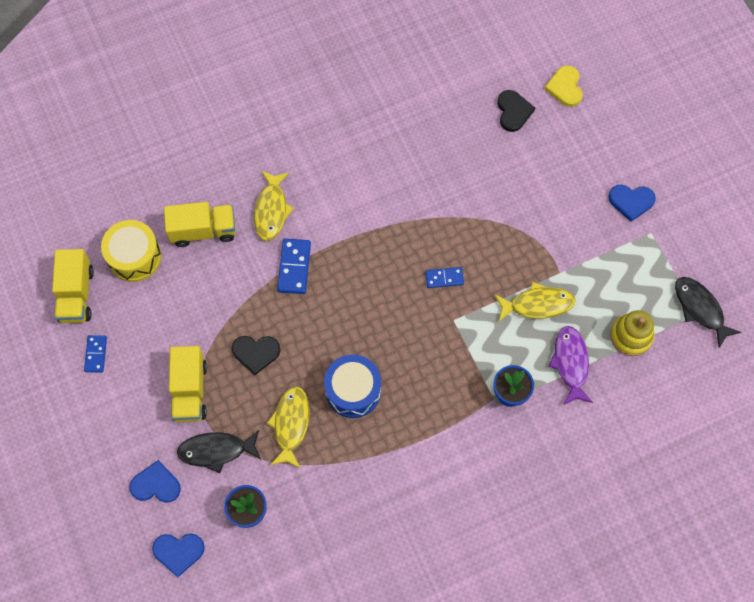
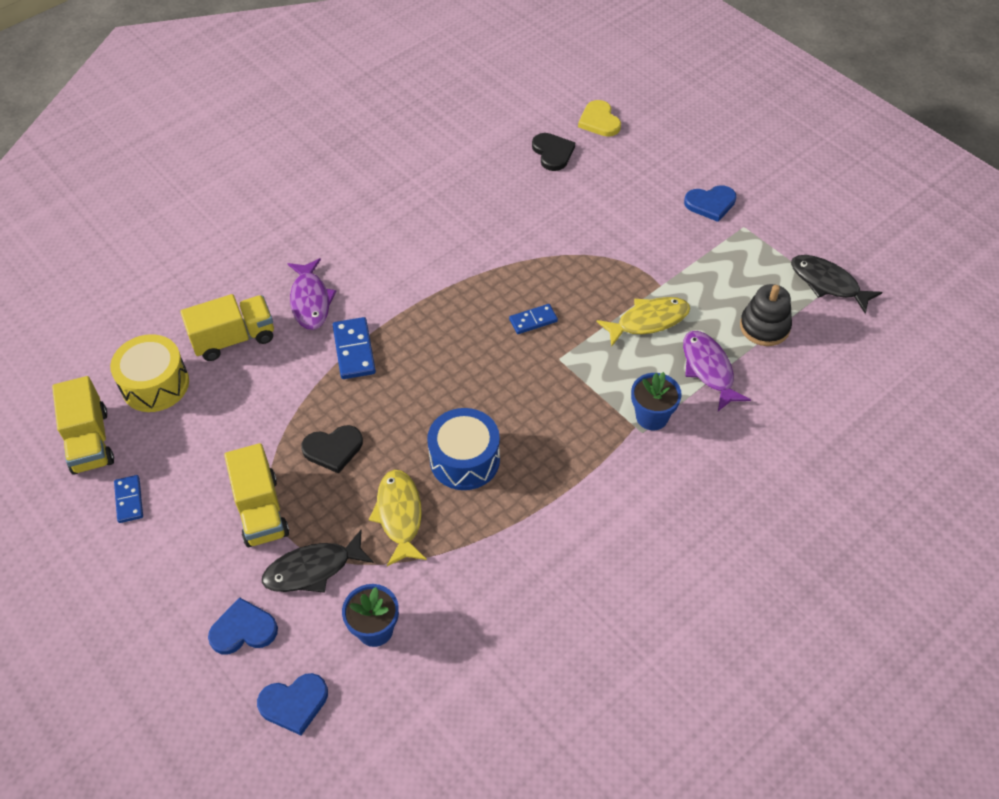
camera: 15 degrees left, 15 degrees down
yellow fish [254,171,294,241] -> purple fish [287,258,337,330]
yellow stacking toy [610,310,654,356] -> black stacking toy [740,284,792,346]

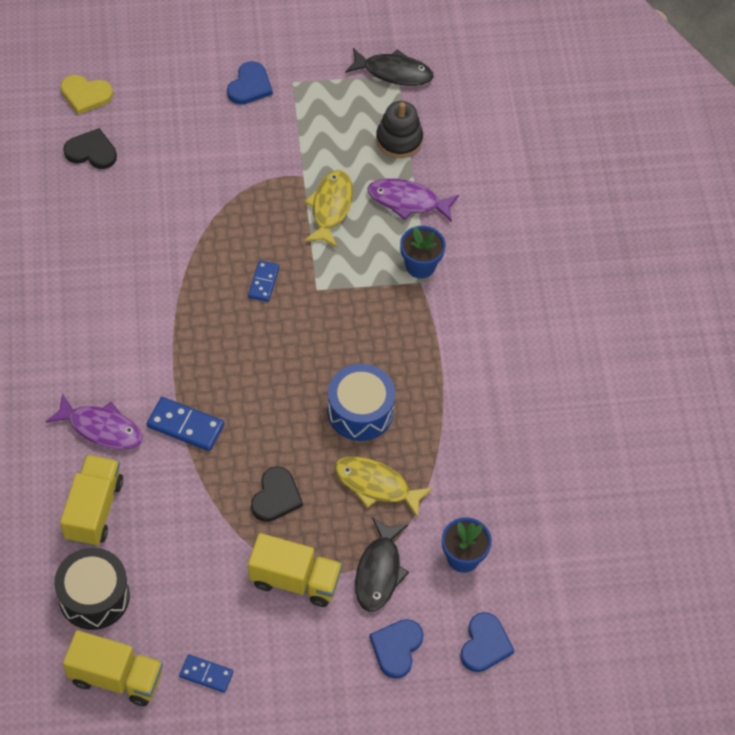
camera: 60 degrees left, 5 degrees up
yellow drum [110,334,189,412] -> black drum [54,548,130,630]
black fish [791,255,883,314] -> black fish turned 150 degrees counterclockwise [345,48,434,86]

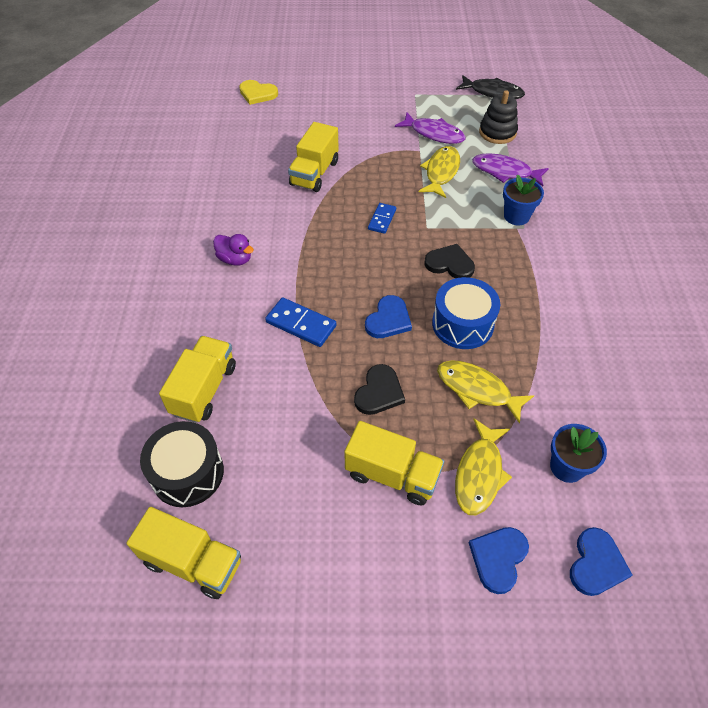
camera: 10 degrees right, 5 degrees down
purple fish [45,393,143,450] -> purple fish moved to [395,112,466,144]
black heart [63,128,117,169] -> black heart moved to [424,244,475,278]
blue domino [179,654,233,693] -> none
blue heart [227,61,273,104] -> blue heart moved to [365,295,412,338]
black fish [355,517,409,612] -> yellow fish [455,419,512,515]
none -> purple duck [213,234,254,266]
none -> yellow truck [288,122,339,192]

